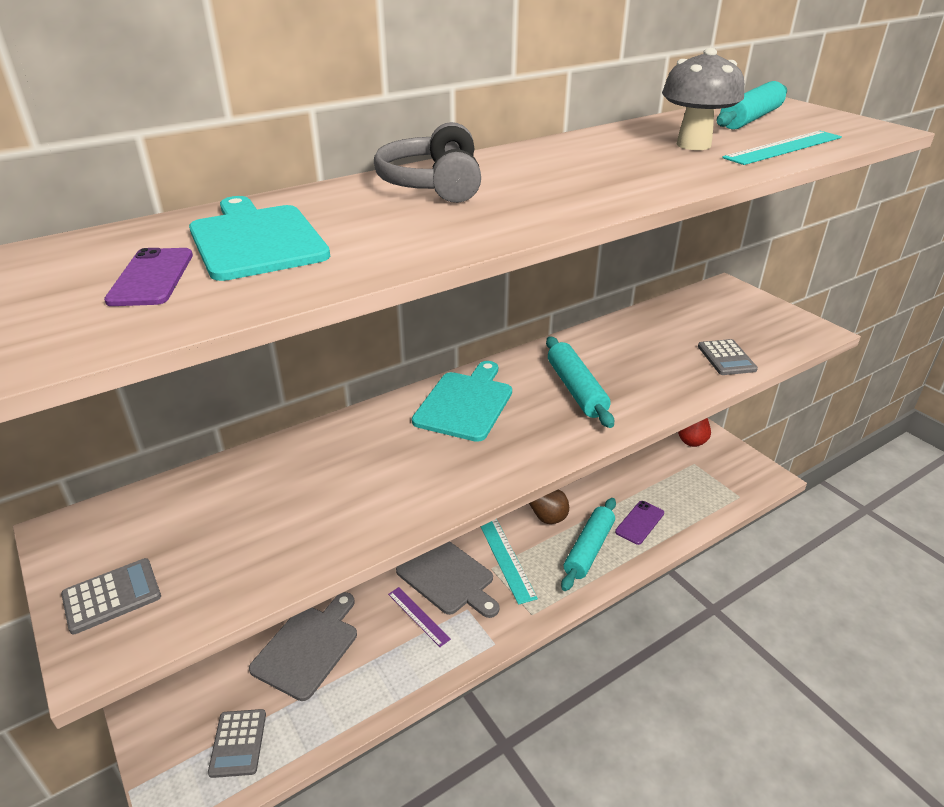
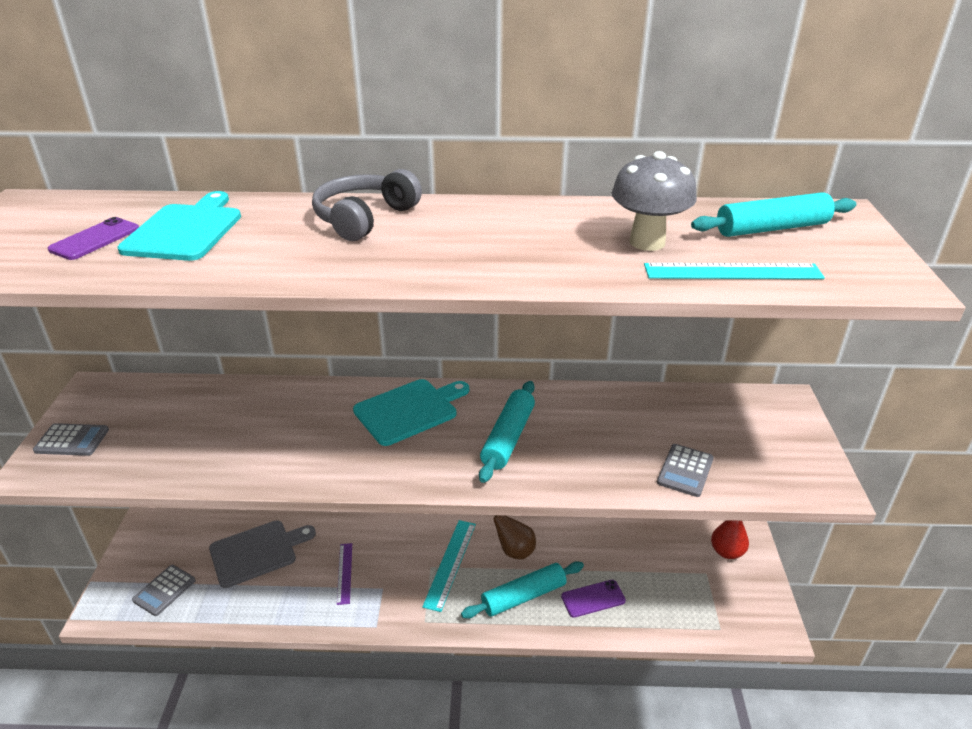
camera: 35 degrees right, 0 degrees up
grey cutting board [396,541,499,618] -> none

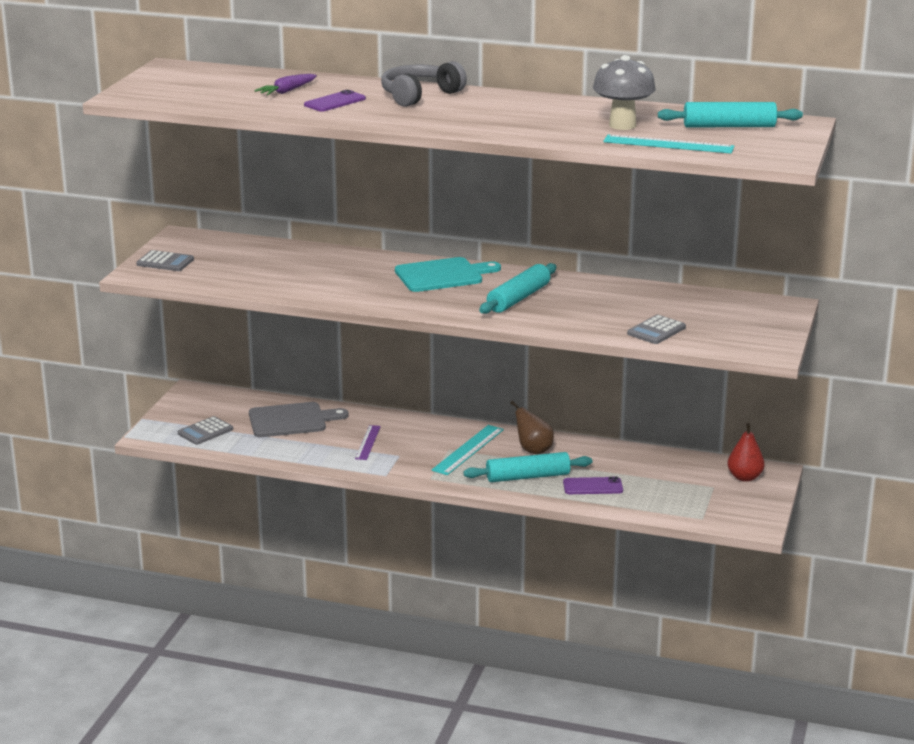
camera: 15 degrees right, 10 degrees down
purple phone [48,217,139,260] -> purple phone moved to [304,90,366,112]
turquoise cutting board [117,191,241,261] -> purple carrot [254,74,317,95]

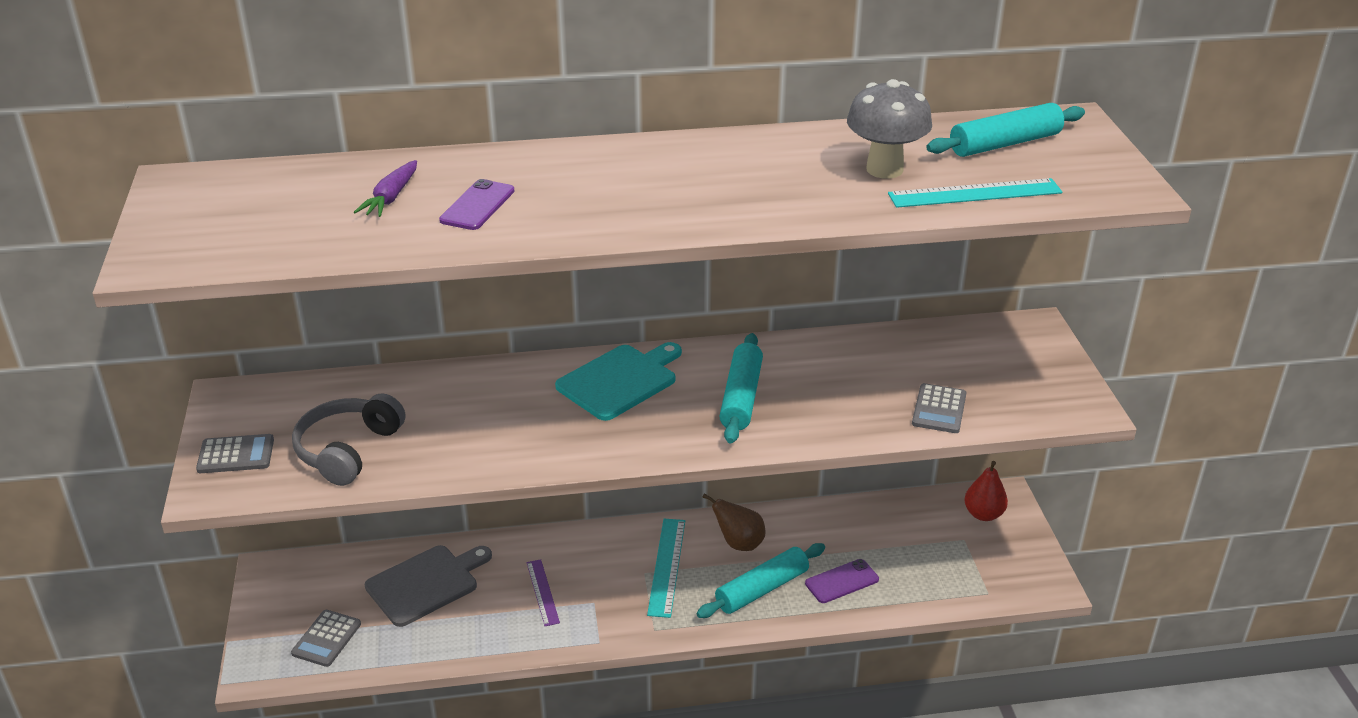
camera: 25 degrees left, 10 degrees up
grey headphones [381,61,467,107] -> grey headphones moved to [292,393,405,486]

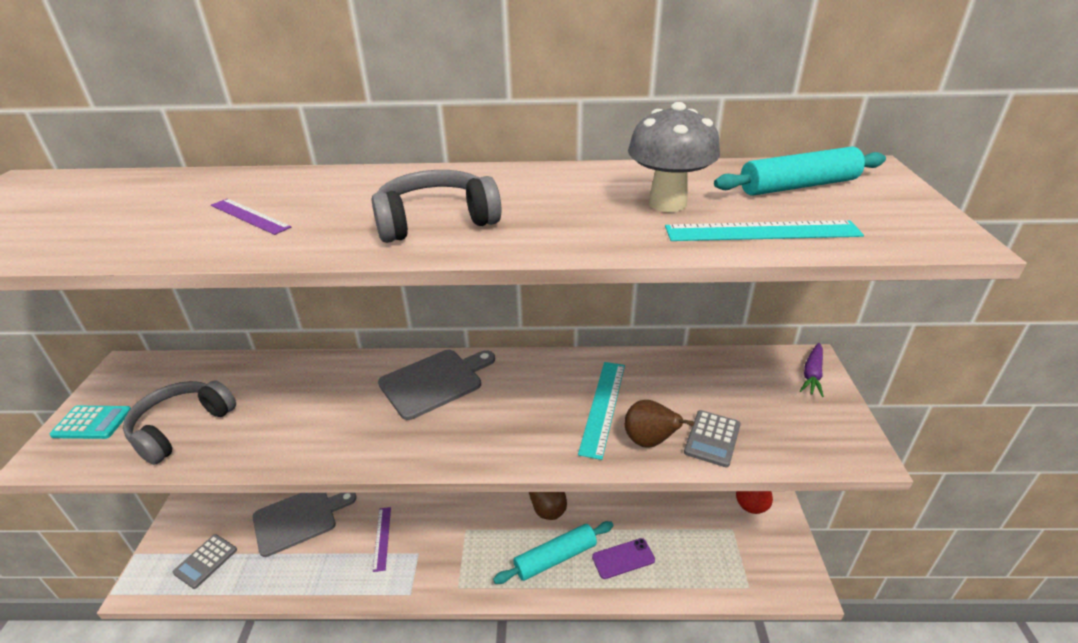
camera: 10 degrees right, 0 degrees up
grey calculator [196,434,274,473] -> turquoise calculator [49,406,131,439]
purple carrot [354,160,417,217] -> purple carrot moved to [800,343,824,397]
purple phone [439,179,514,230] -> purple ruler [211,199,291,235]
turquoise cutting board [555,342,682,421] -> grey cutting board [378,350,495,420]
turquoise ruler [647,519,685,618] -> turquoise ruler moved to [578,362,625,460]
turquoise rolling pin [719,333,763,443] -> none
none -> grey headphones [371,170,501,243]
none -> brown pear [624,400,694,448]

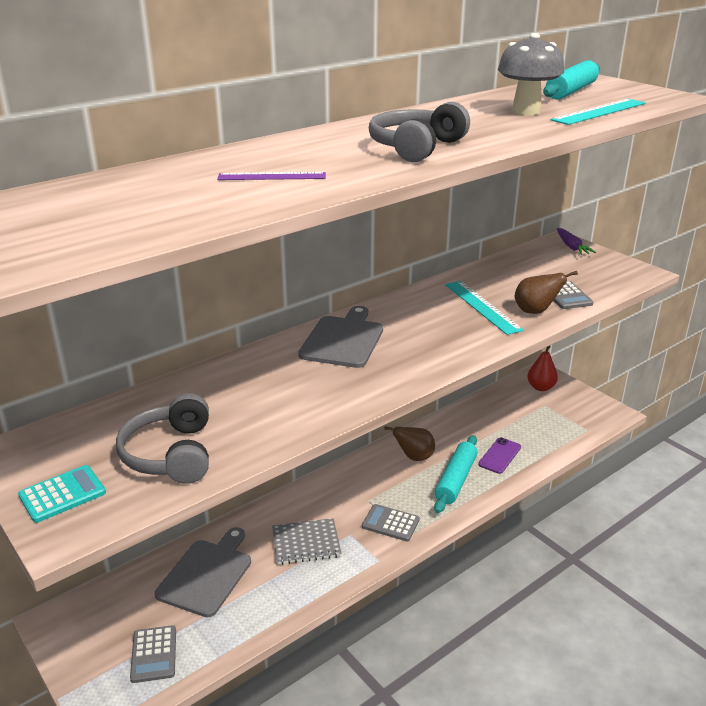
camera: 40 degrees left, 5 degrees down
purple ruler [373,507,391,572] -> grey notebook [272,518,342,565]
none -> grey calculator [362,504,420,541]

